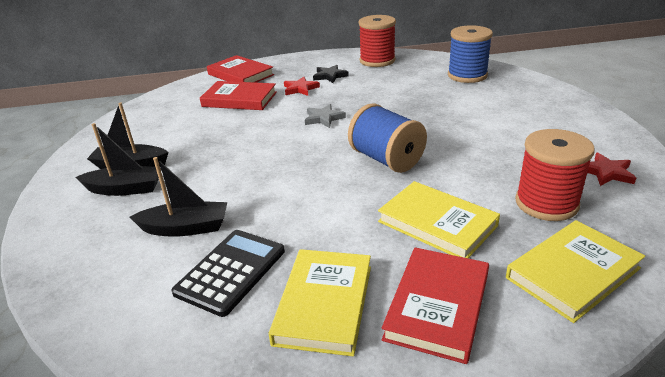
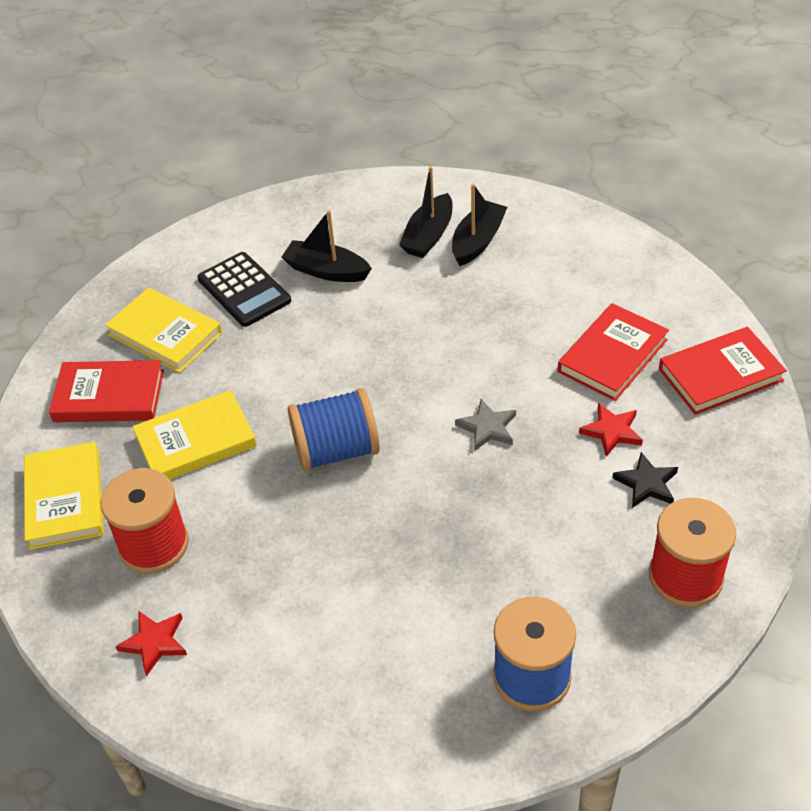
camera: 115 degrees right, 15 degrees up
black boat [130,157,227,237] -> black boat turned 90 degrees clockwise [282,210,372,282]
red book [382,247,489,364] -> red book turned 45 degrees counterclockwise [49,360,164,422]

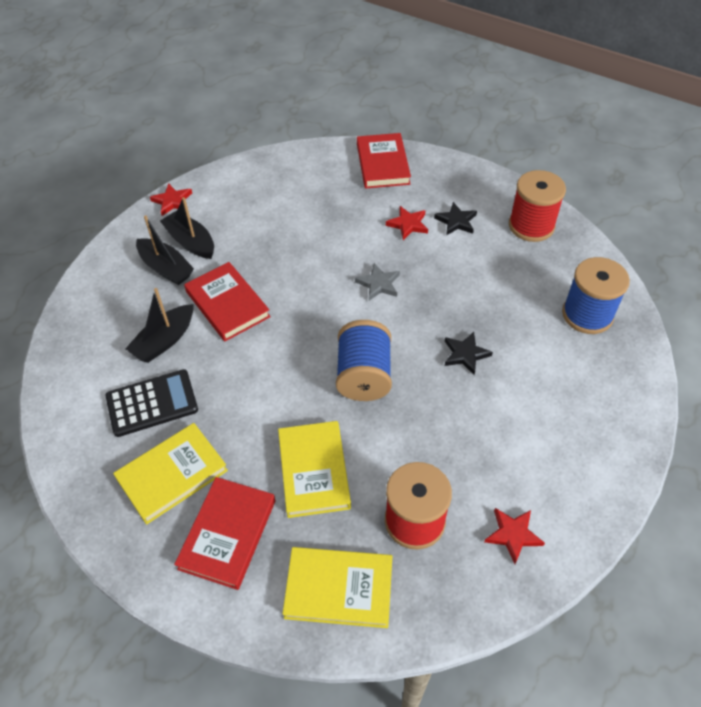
camera: 75 degrees left, 5 degrees up
red book [557,303,669,401] -> red book moved to [184,262,271,341]
none -> red star [150,184,192,216]
none -> black star [445,332,493,375]

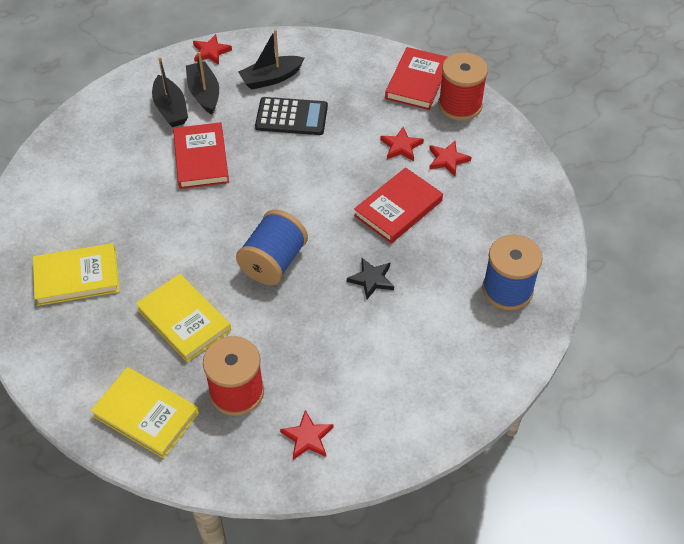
camera: 25 degrees right, 0 degrees up
black calculator [106,369,198,437] -> black calculator moved to [255,97,328,135]
black boat [125,288,194,363] -> black boat moved to [238,29,305,90]
red book [174,477,276,590] -> red book moved to [354,167,443,244]
yellow book [278,421,351,518] -> yellow book turned 60 degrees counterclockwise [136,274,231,362]
grey star [355,263,400,301] -> none
black star [434,202,477,235] -> red star [429,141,471,176]
red spool [509,170,566,242] -> red spool moved to [438,52,488,121]

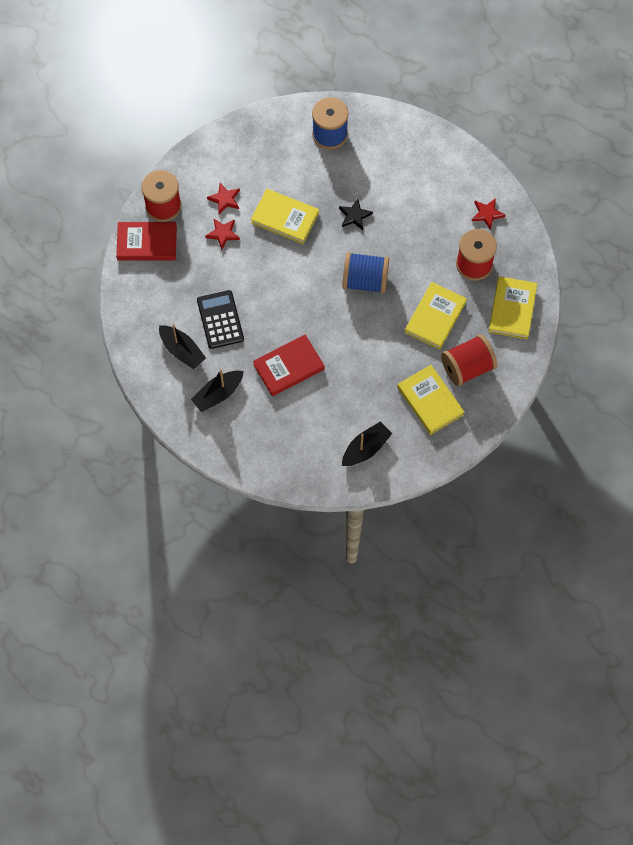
camera: 110 degrees left, 15 degrees up
black boat [152,57,188,127] -> black boat moved to [342,421,393,466]
red star [193,34,232,65] -> none
red book [354,167,443,244] -> yellow book [251,189,319,244]
none -> red spool [441,334,497,386]

